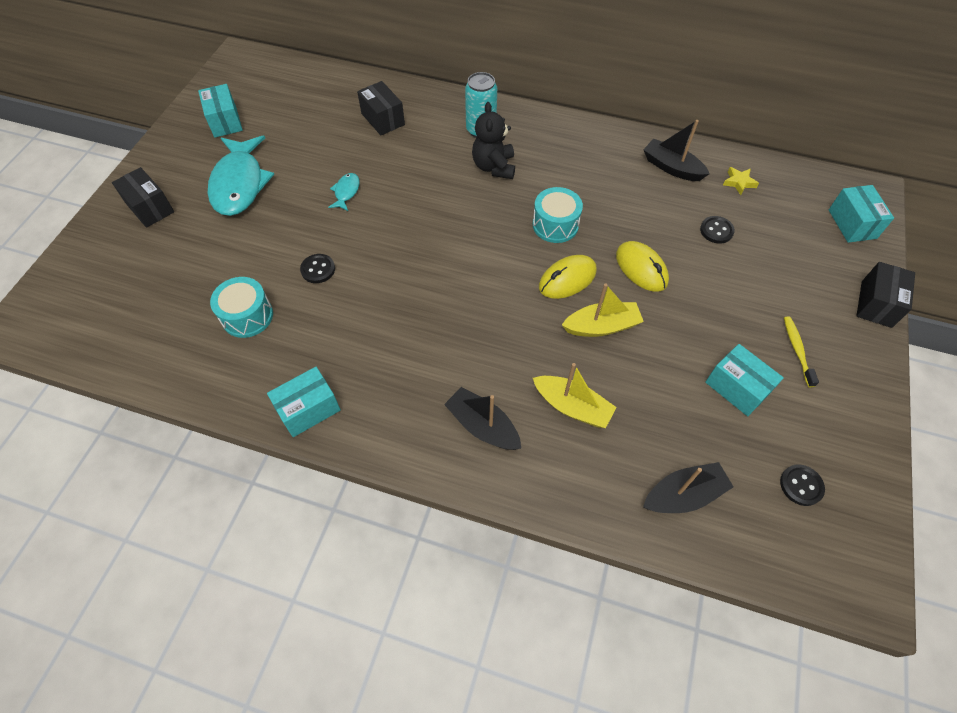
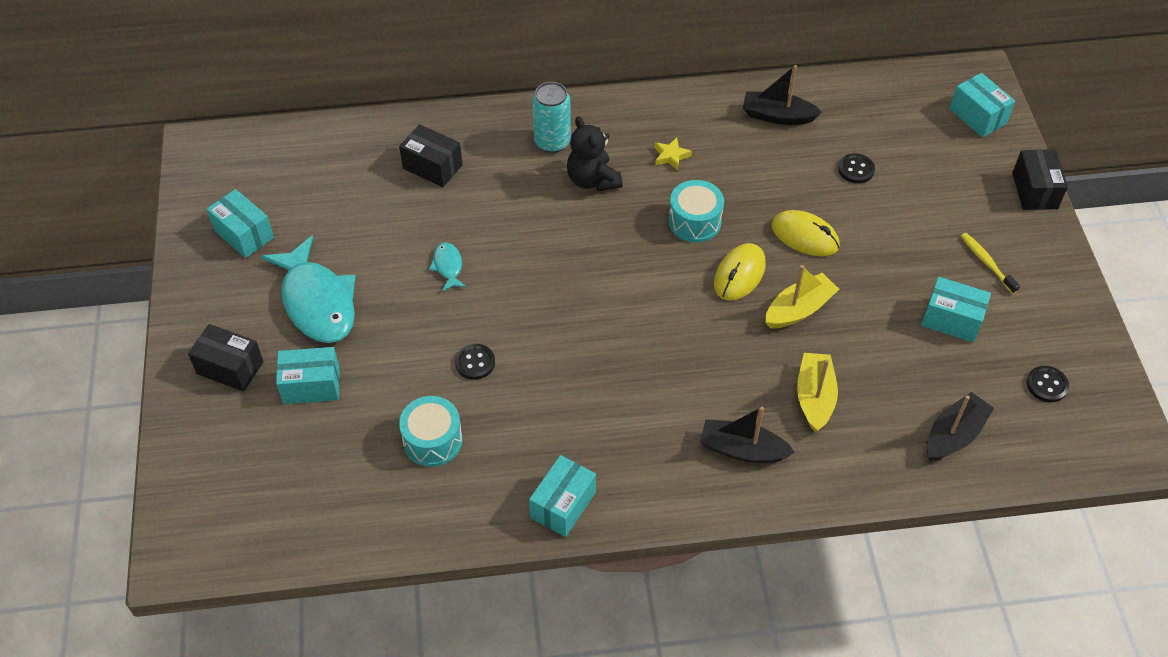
camera: 25 degrees left, 5 degrees down
yellow boat [533,363,617,428] -> yellow boat turned 90 degrees counterclockwise [797,353,838,432]
yellow star [723,167,759,195] -> yellow star moved to [654,137,692,170]
none -> turquoise box [276,347,340,404]

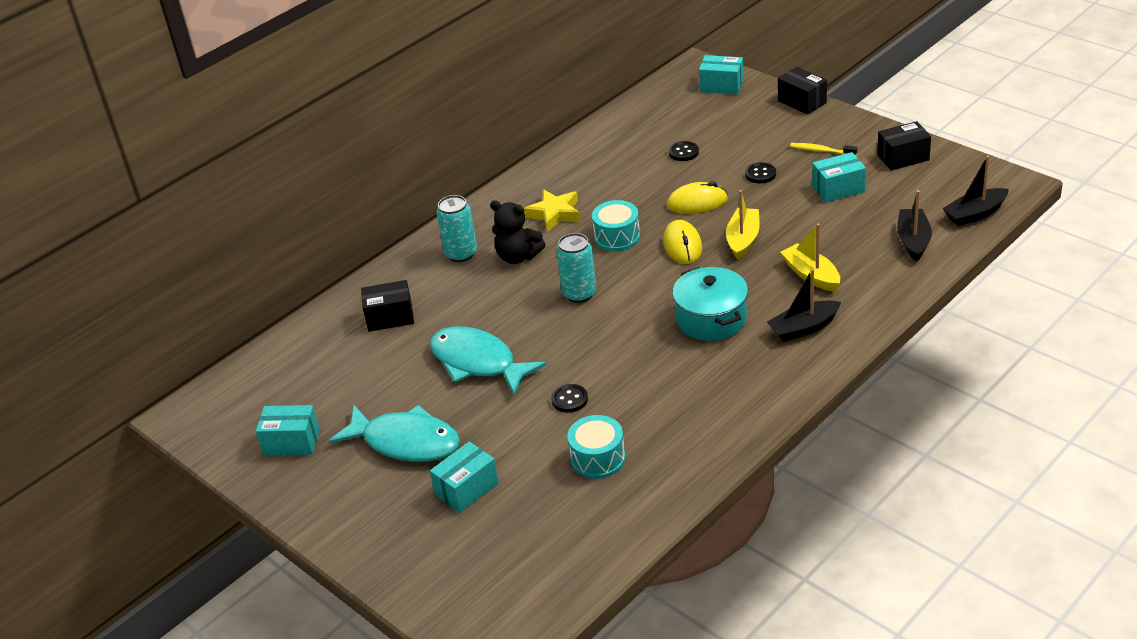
camera: 35 degrees left, 15 degrees down
black box [188,324,264,392] -> black box moved to [877,121,931,170]
turquoise fish [429,243,466,292] -> turquoise fish [430,327,546,395], size x2.25
turquoise box [529,455,596,537] -> none
yellow star [654,137,692,170] -> yellow star [524,189,581,232], size x1.70
black boat [743,65,822,125] -> black boat moved to [943,156,1009,226]
black button [1027,366,1069,402] -> black button moved to [745,162,776,183]
none -> turquoise can [556,233,596,303]
none -> turquoise pot [672,267,748,341]

